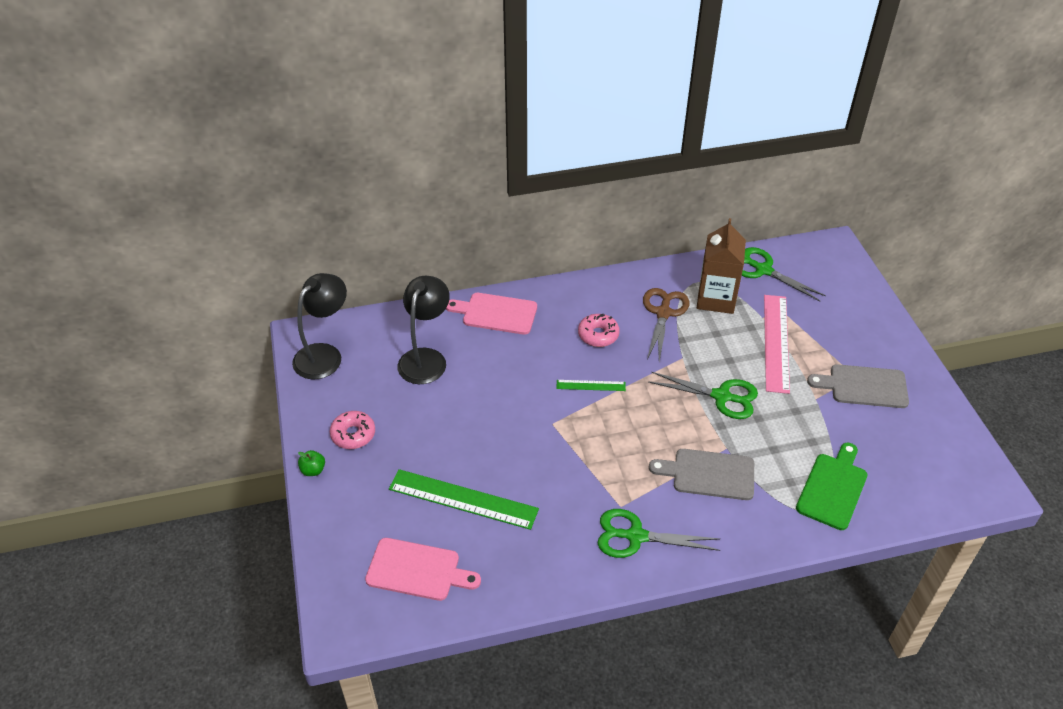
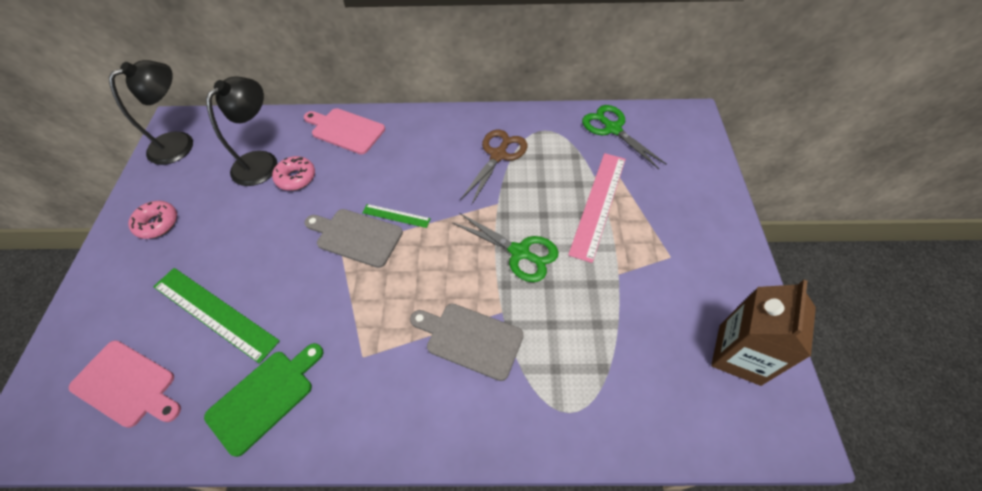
camera: 15 degrees right, 10 degrees up
green apple [298,450,325,476] -> none
pink donut [578,314,620,347] -> pink donut moved to [272,156,315,191]
green scissors [598,509,720,558] -> none
brown carton [697,218,746,314] -> brown carton moved to [711,280,816,386]
green cutting board [796,443,868,530] -> green cutting board moved to [204,343,323,457]
grey cutting board [807,364,909,408] -> grey cutting board moved to [304,209,403,268]

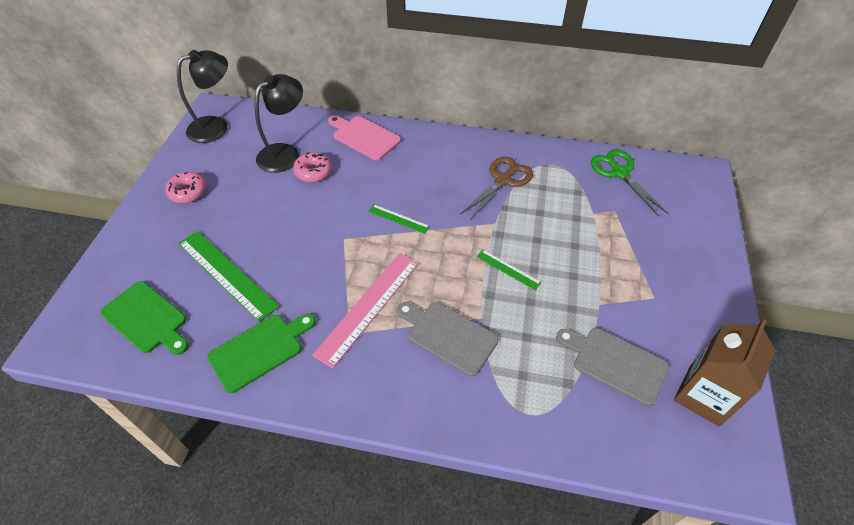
camera: 10 degrees right, 5 degrees down
pink cutting board [69,340,181,428] -> green cutting board [100,281,189,355]
grey cutting board [304,209,403,268] -> grey cutting board moved to [556,328,669,406]
green scissors [452,213,559,282] -> green ruler [476,250,542,290]
pink ruler [568,153,626,263] -> pink ruler moved to [312,253,419,369]

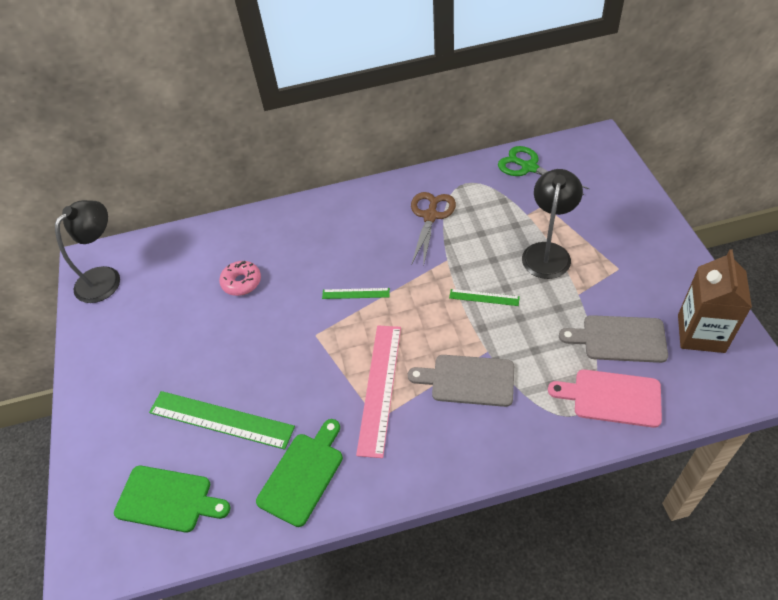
camera: 20 degrees left, 0 degrees up
pink donut [165,172,207,203] -> none
black lamp [254,74,303,173] -> black lamp moved to [522,169,583,279]
pink cutting board [328,115,401,160] -> pink cutting board moved to [548,369,662,428]

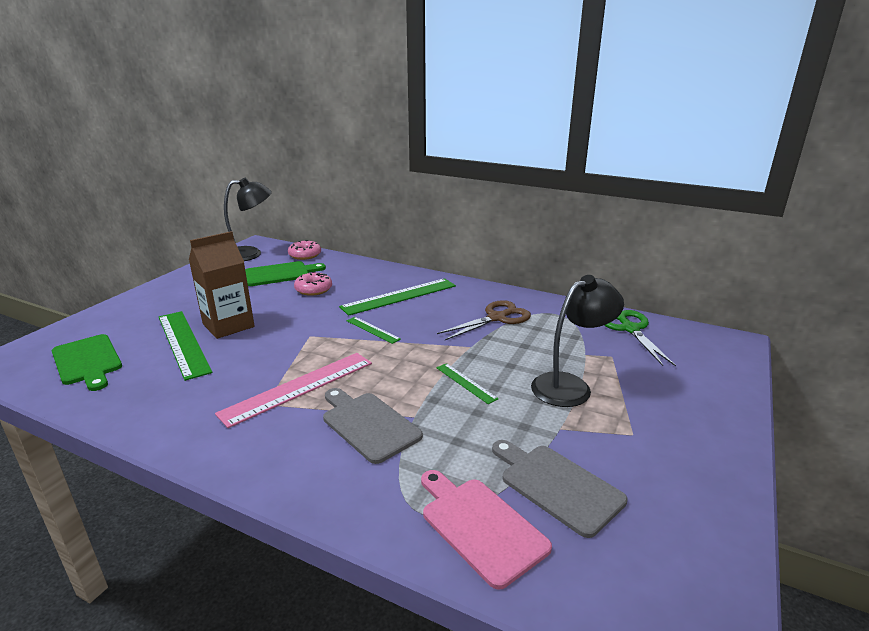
camera: 35 degrees right, 25 degrees down
green cutting board [256,419,343,527] -> green cutting board moved to [245,261,326,286]
brown carton [678,249,752,353] -> brown carton moved to [189,231,254,339]
none -> pink donut [288,240,321,260]
none -> green ruler [339,278,456,316]

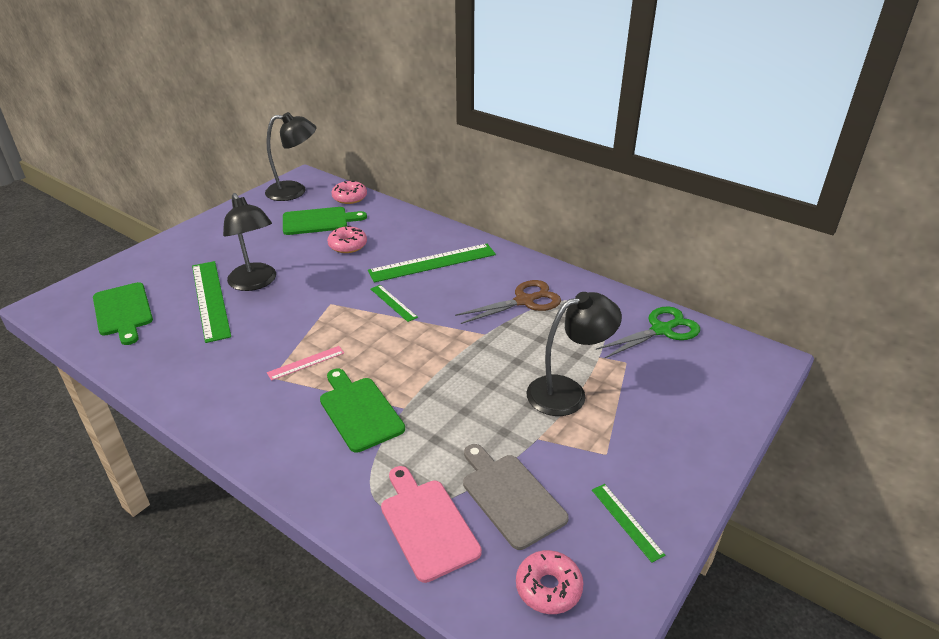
camera: 10 degrees right, 10 degrees up
brown carton [189,231,254,339] -> black lamp [223,193,276,291]
pink ruler [215,353,372,428] -> pink ruler [267,346,344,381], size x0.50
grey cutting board [323,388,423,464] -> green cutting board [320,369,405,453]
green ruler [436,363,499,404] -> green ruler moved to [592,484,665,563]
green scissors [604,310,676,366] -> green scissors turned 60 degrees clockwise [596,307,700,359]
none -> pink donut [516,550,583,614]

